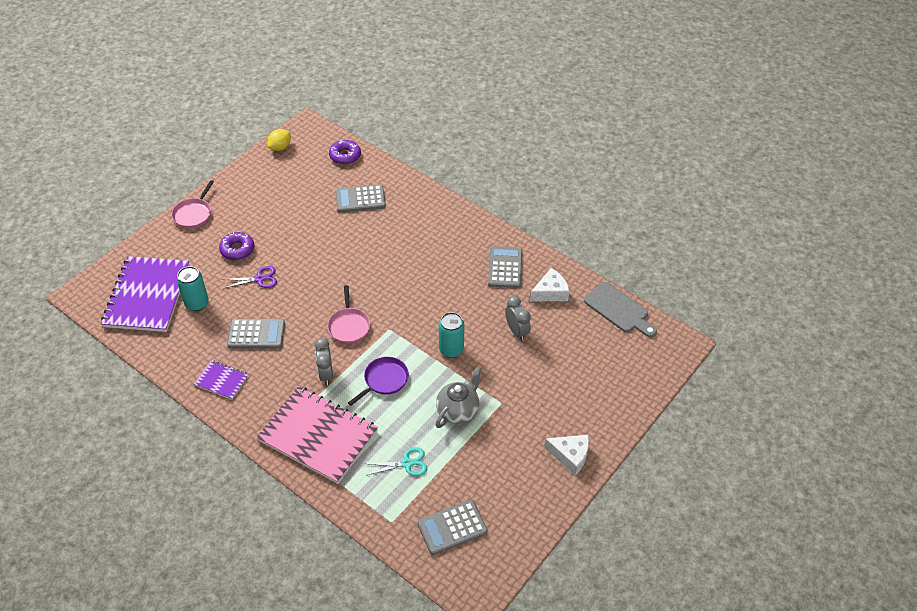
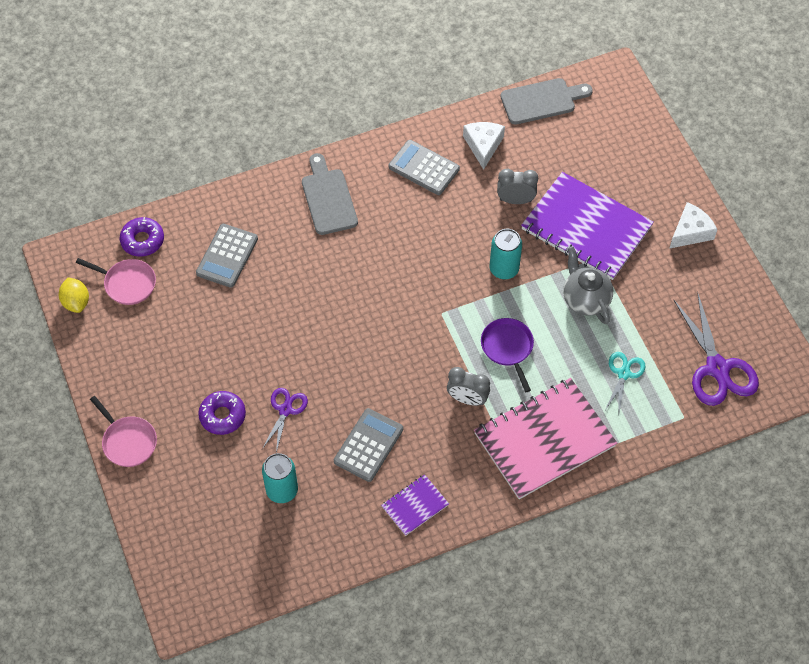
camera: 60 degrees left, 10 degrees up
purple notebook [101,256,189,332] -> purple notebook moved to [521,172,654,280]
pink pan [327,285,370,343] -> pink pan moved to [76,258,156,305]
grey calculator [417,500,488,555] -> purple scissors [673,292,759,406]
none -> grey cutting board [302,153,358,235]

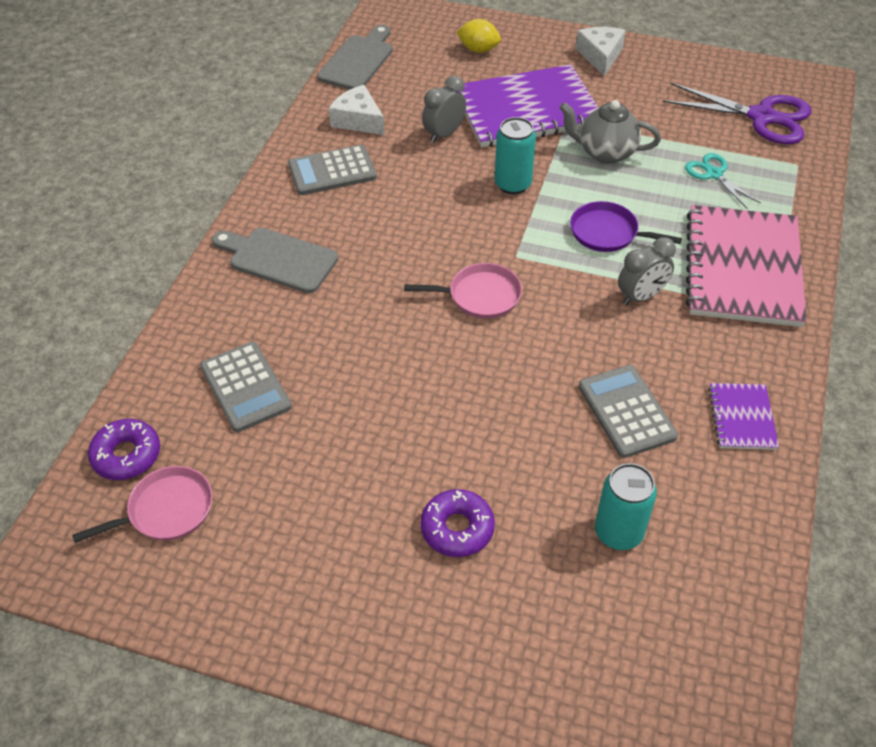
camera: 50 degrees left, 10 degrees down
yellow lemon [59,278,89,313] -> yellow lemon moved to [457,19,501,53]
pink pan [90,396,157,467] -> pink pan moved to [404,263,522,319]
purple scissors [262,388,308,453] -> none

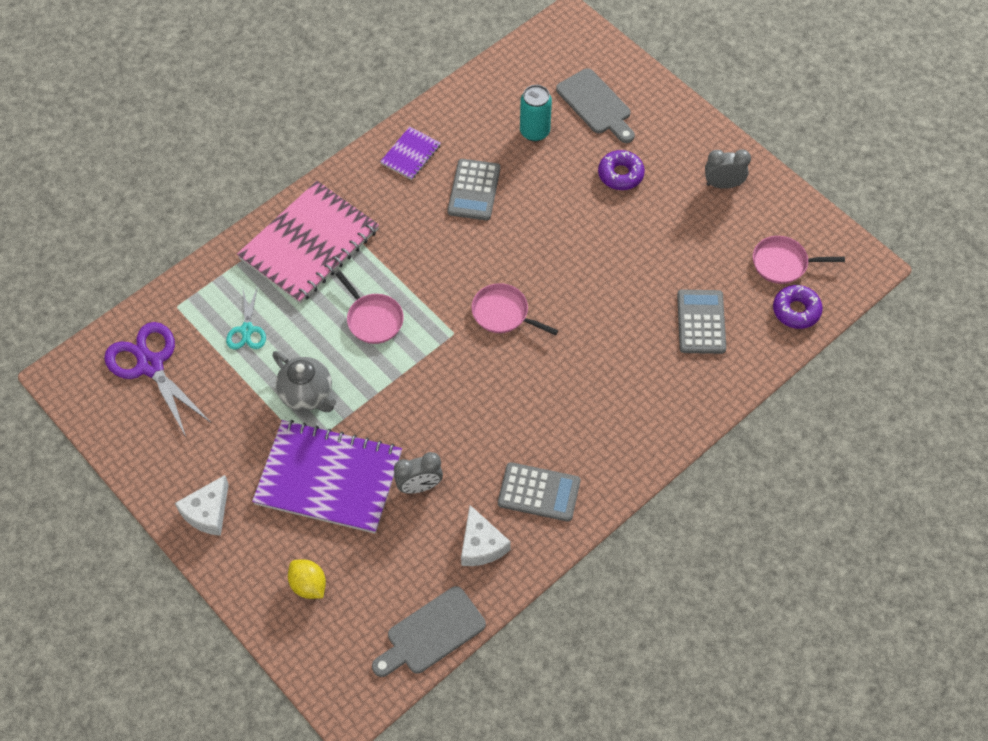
camera: 150 degrees left, 10 degrees up
grey cutting board [212,228,338,293] -> grey cutting board moved to [556,68,635,143]
turquoise can [495,117,536,194] -> none
purple pan [570,201,682,252] -> pink pan [335,271,404,344]
grey clock [618,237,676,305] -> grey clock moved to [705,149,751,189]

